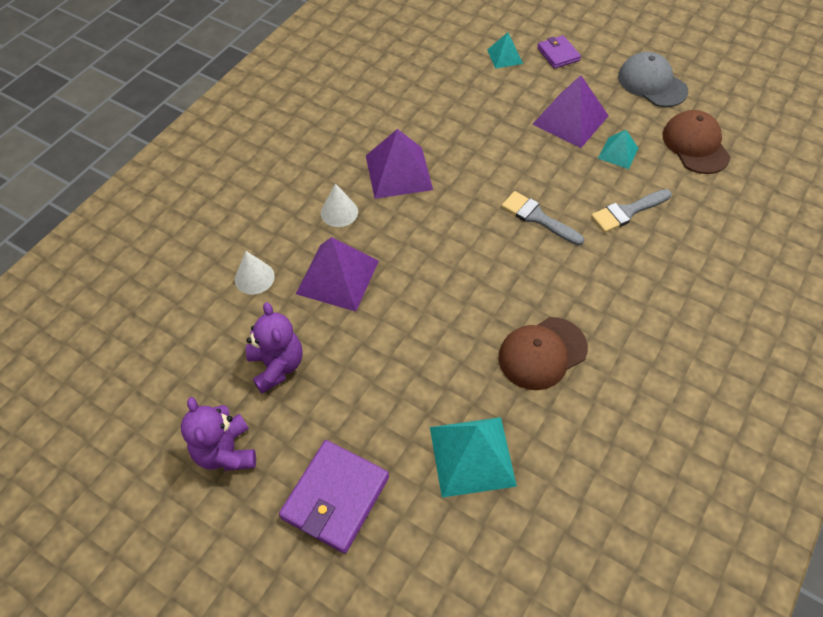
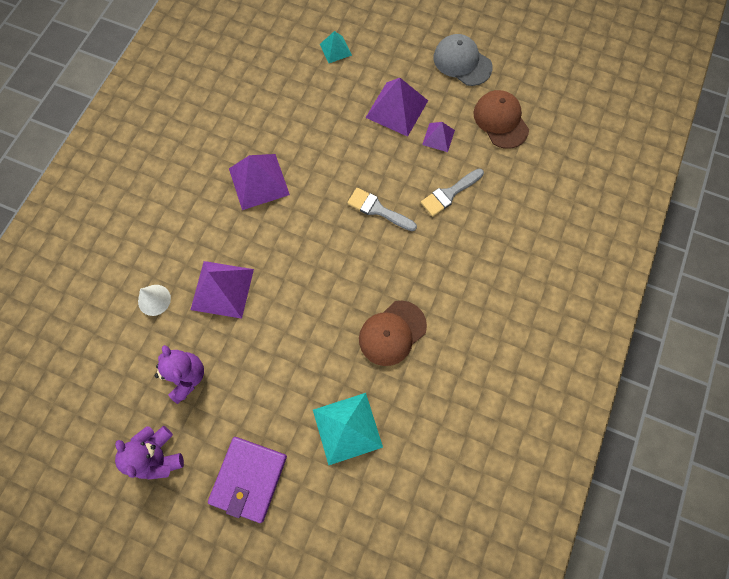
camera: 10 degrees left, 15 degrees up
white cone [321,183,358,227] -> none
purple wallet [537,35,581,69] -> none
turquoise pyramid [598,130,639,169] -> purple pyramid [422,122,455,152]

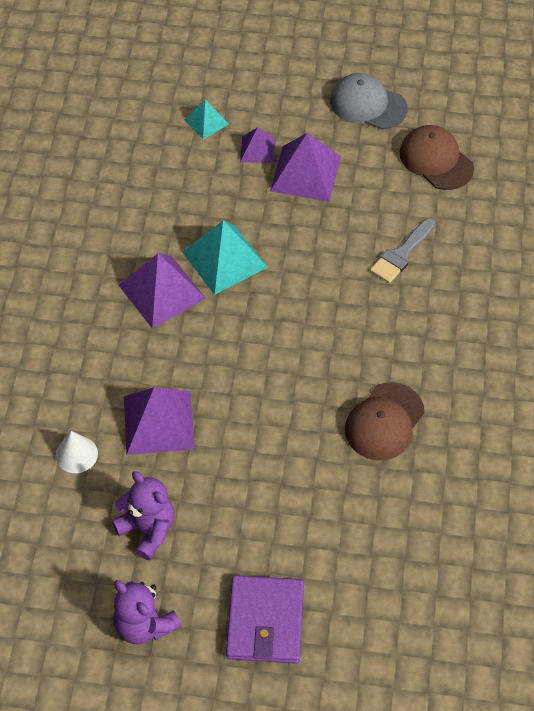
camera: 15 degrees left, 15 degrees down
turquoise pyramid [313,393,383,465] -> turquoise pyramid moved to [182,220,268,295]
grey brush [347,188,417,231] -> none
purple pyramid [422,122,455,152] -> purple pyramid moved to [240,127,275,163]

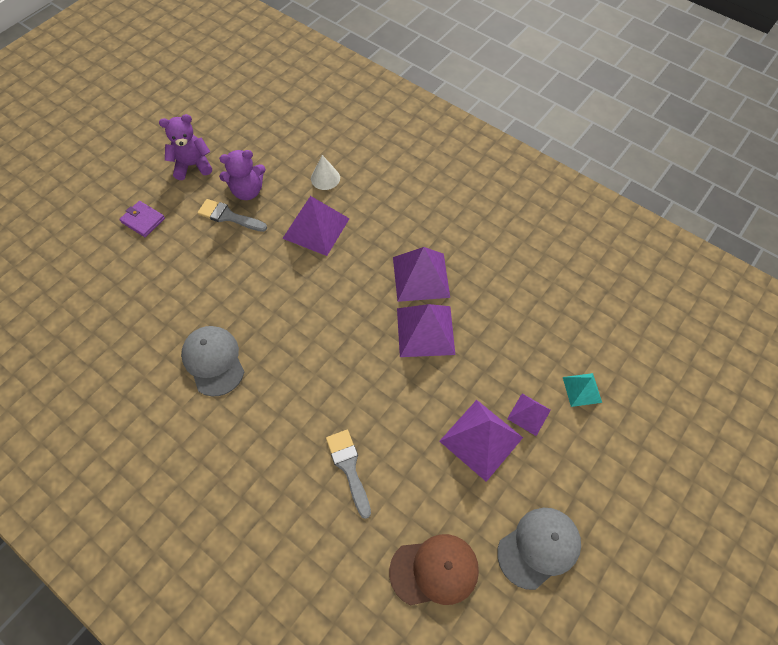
camera: 120 degrees right, 5 degrees up
turquoise pyramid [182,220,268,295] -> purple pyramid [397,304,455,357]
purple wallet [226,575,304,664] -> purple wallet [119,201,165,237], size x0.59
brown cap [345,382,425,460] -> grey cap [181,326,244,396]
none -> grey brush [197,199,267,232]

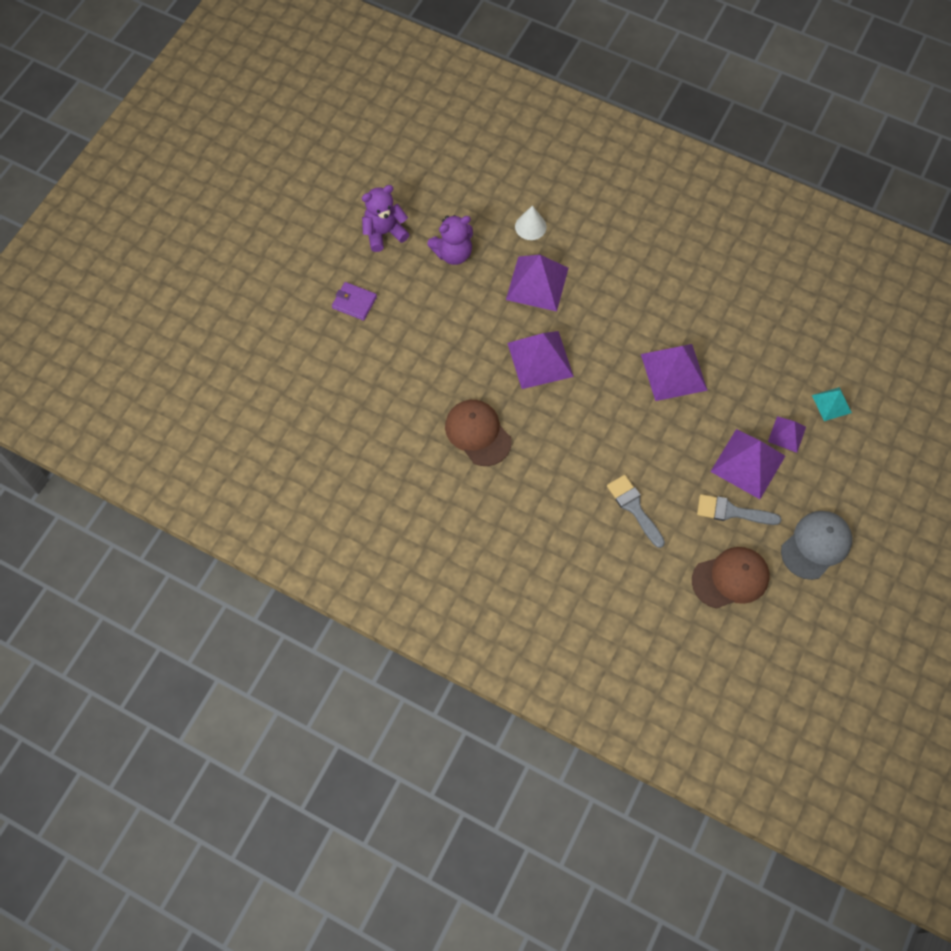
camera: 10 degrees left, 5 degrees up
grey cap [181,326,244,396] -> brown cap [445,400,512,466]
grey brush [197,199,267,232] -> grey brush moved to [697,494,781,525]
purple pyramid [393,247,450,302] -> purple pyramid moved to [507,331,574,389]

